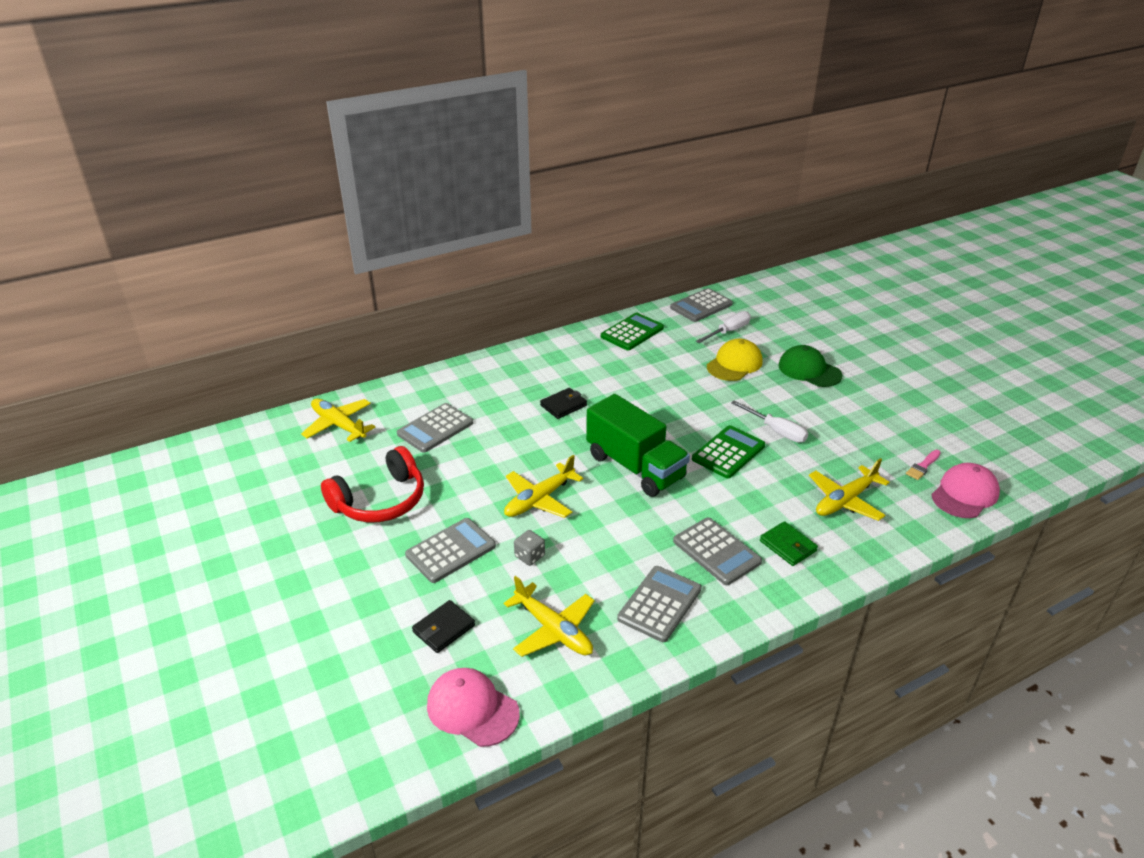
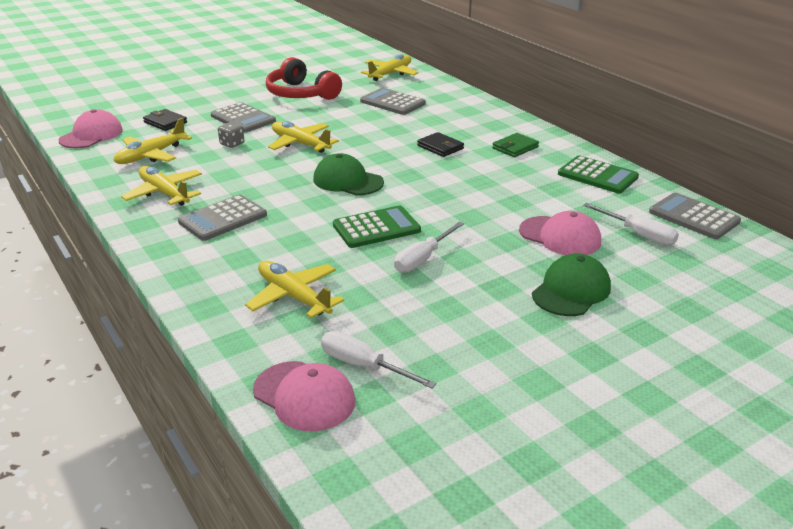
camera: 85 degrees right, 5 degrees down
green truck [586,394,690,497] -> green cap [313,153,384,195]
grey calculator [617,566,701,642] -> yellow plane [121,166,202,206]
green calculator [692,425,765,478] -> green calculator turned 60 degrees counterclockwise [333,206,421,248]
yellow cap [707,339,763,381] -> pink cap [519,211,601,255]
green wallet [760,521,818,566] -> green wallet moved to [492,133,539,157]
pink brush [906,450,941,480] -> white screwdriver [321,331,436,388]

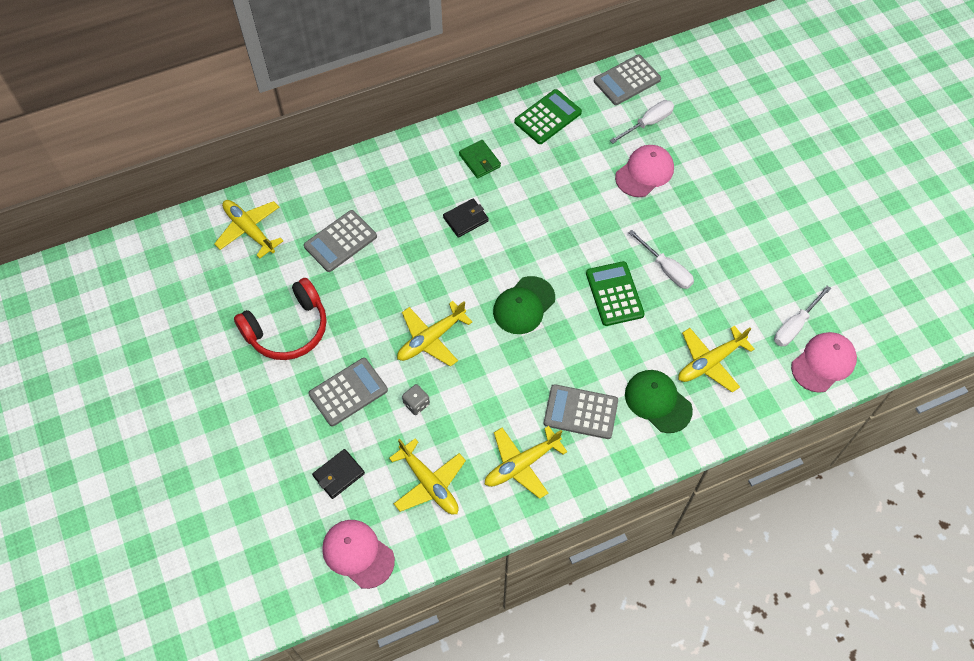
camera: 80 degrees left, 30 degrees up
grey calculator [178,194,267,241] -> grey calculator turned 135 degrees clockwise [544,384,618,439]
green cap [532,254,611,316] -> green cap moved to [625,370,693,433]

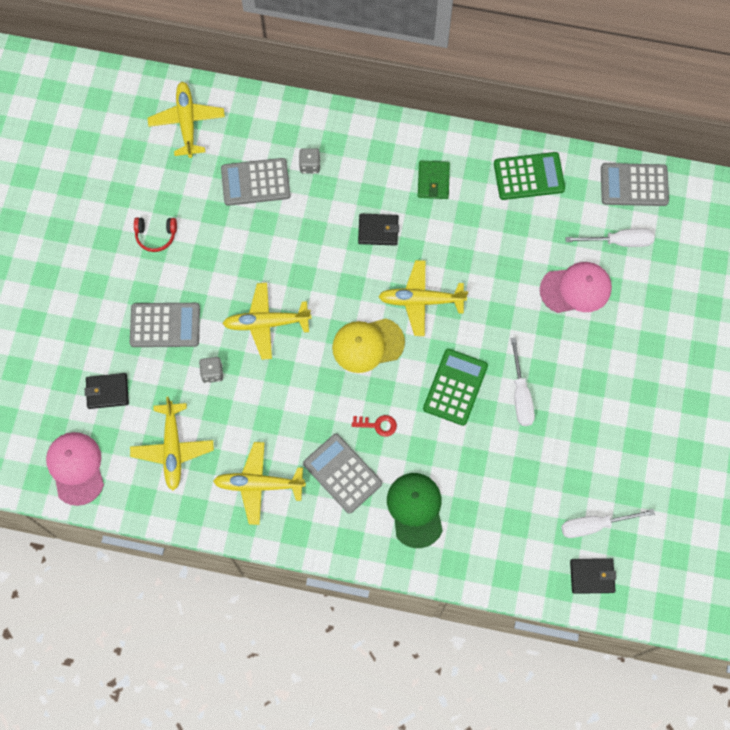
camera: 35 degrees right, 10 degrees up
red headphones [234,278,327,360] -> red headphones [134,217,177,252], size x0.49
green cap [493,276,555,334] -> yellow cap [332,318,405,373]
yellow plane [678,326,754,392] -> yellow plane moved to [378,260,468,336]
pink cap [791,332,857,393] -> black wallet [570,558,616,594]
none -> grey dice [299,148,320,173]
none -> red key [352,415,397,437]

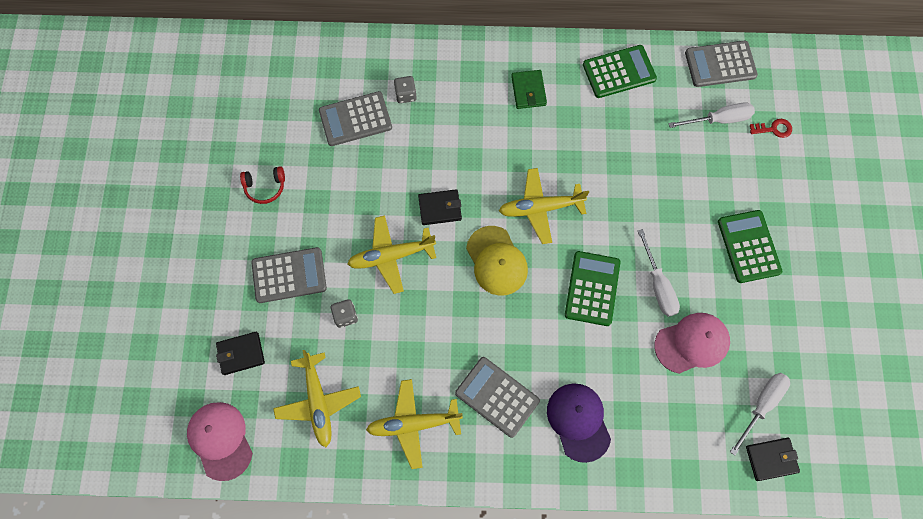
camera: 10 degrees left, 0 degrees up
yellow plane [148,82,225,158] -> none
yellow cap [332,318,405,373] -> yellow cap turned 90 degrees counterclockwise [466,226,528,296]
red key [352,415,397,437] -> red key moved to [750,119,792,138]
black wallet [358,214,399,246] -> black wallet moved to [418,189,462,225]
green cap [387,473,443,548] -> purple cap [547,383,611,463]
pink cap [540,262,612,313] -> pink cap moved to [654,313,730,374]
white screwdriver [561,509,655,538] -> white screwdriver turned 150 degrees clockwise [730,373,790,456]
none -> green calculator [718,210,783,283]

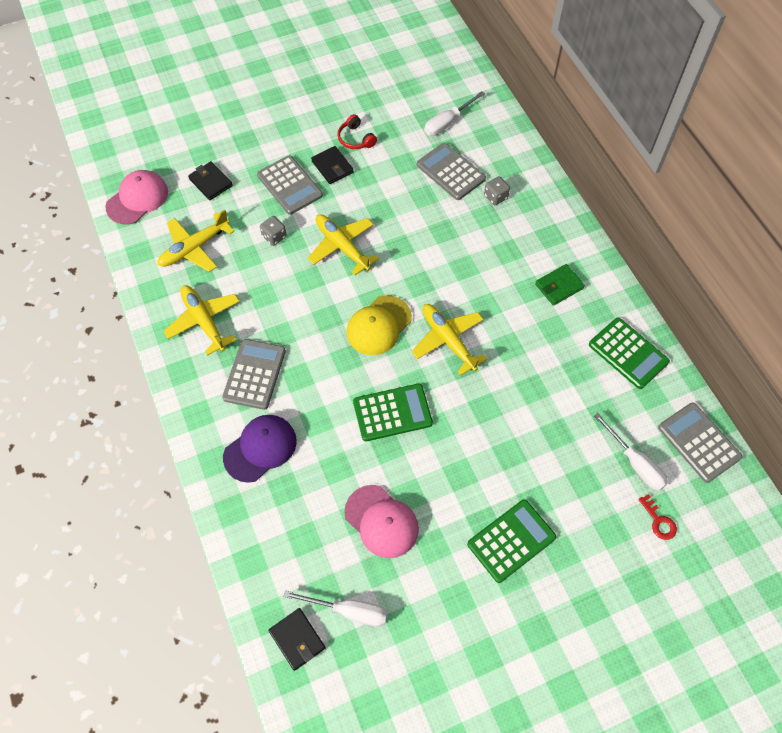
camera: 65 degrees right, 10 degrees down
black wallet [418,189,462,225] -> black wallet moved to [311,146,354,184]
white screwdriver [638,229,680,317] -> white screwdriver moved to [424,91,485,136]

